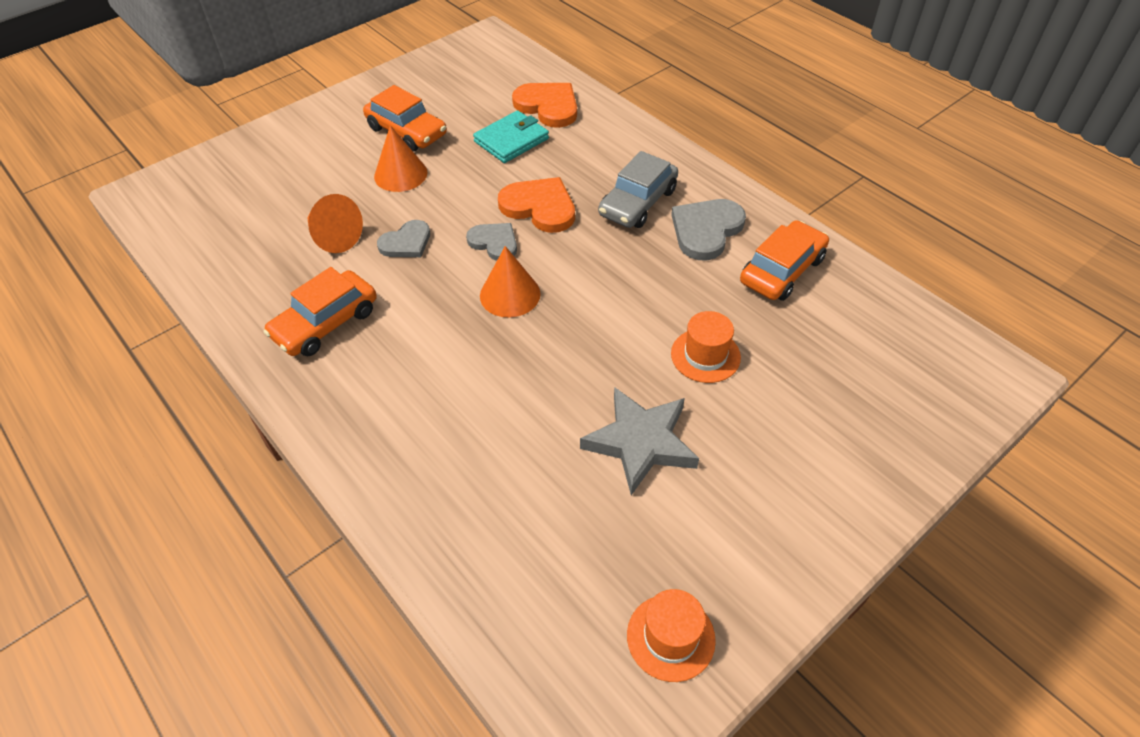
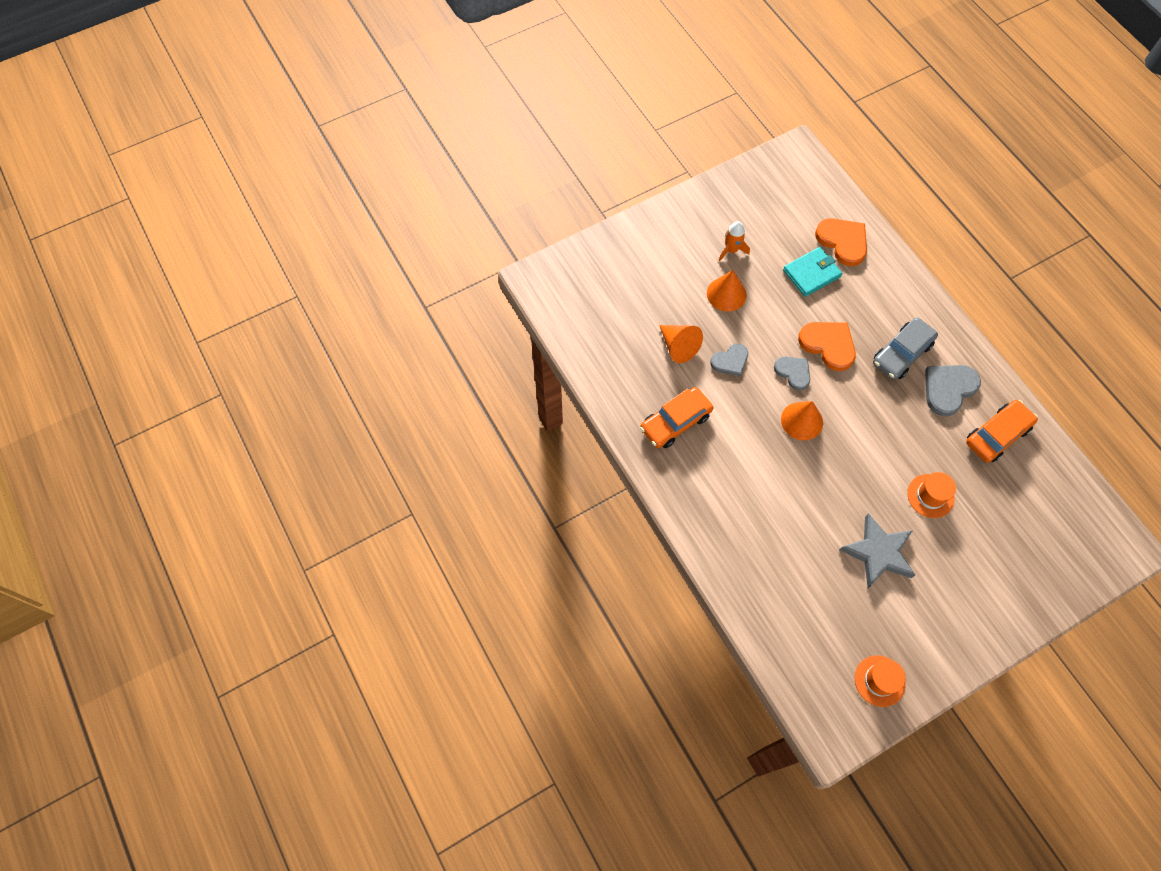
camera: 10 degrees right, 15 degrees up
orange car [363,85,447,151] -> orange rocket [719,222,750,261]

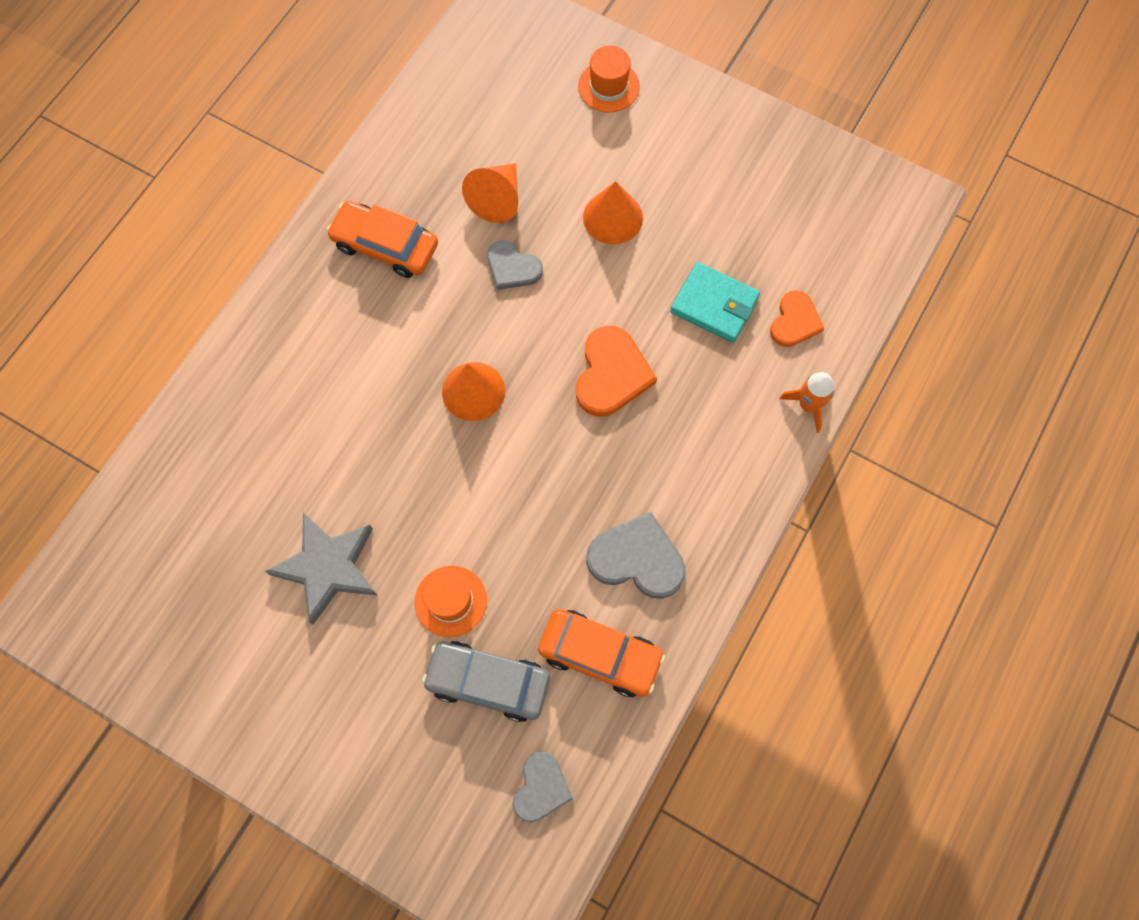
camera: 60 degrees right, 5 degrees up
orange rocket [719,222,750,261] -> orange rocket moved to [779,372,834,433]
grey heart [774,357,810,391] -> grey heart moved to [512,751,573,823]
orange heart [815,218,867,266] -> orange heart [770,290,825,347], size x0.65
orange hat [855,655,906,707] -> orange hat moved to [578,45,640,113]
grey car [873,317,938,380] -> grey car moved to [422,641,550,722]

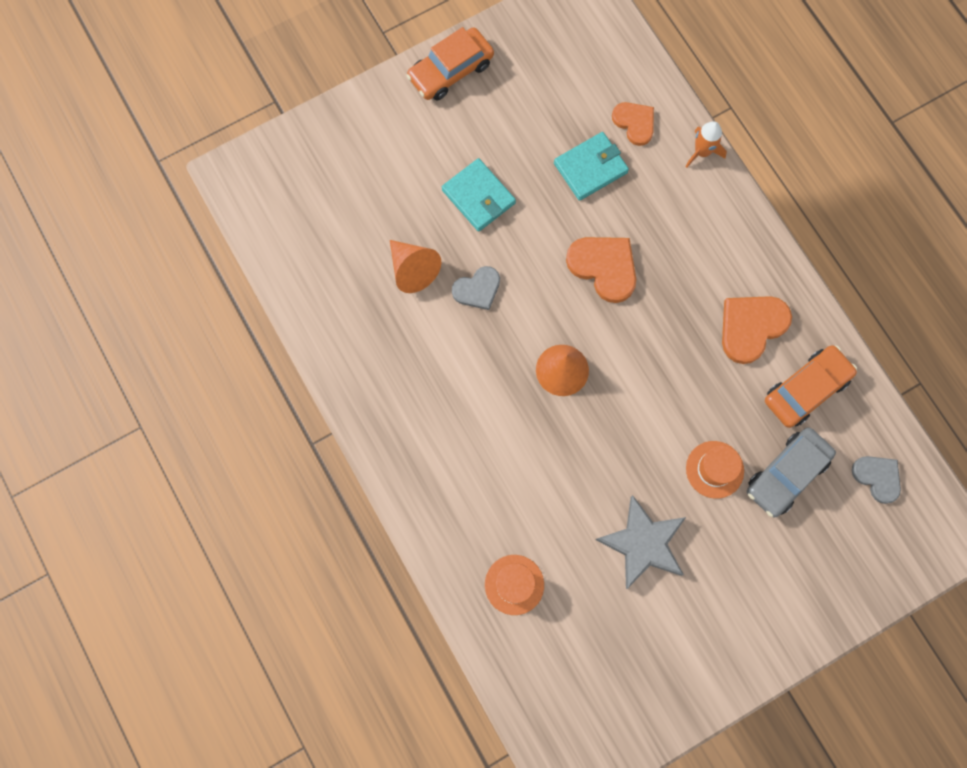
camera: 60 degrees left, 5 degrees up
orange car [326,201,438,278] -> orange car moved to [406,27,494,101]
orange hat [578,45,640,113] -> orange hat moved to [485,555,544,615]
orange cone [583,181,643,245] -> turquoise wallet [442,158,516,232]
grey heart [586,512,686,599] -> orange heart [722,296,792,364]

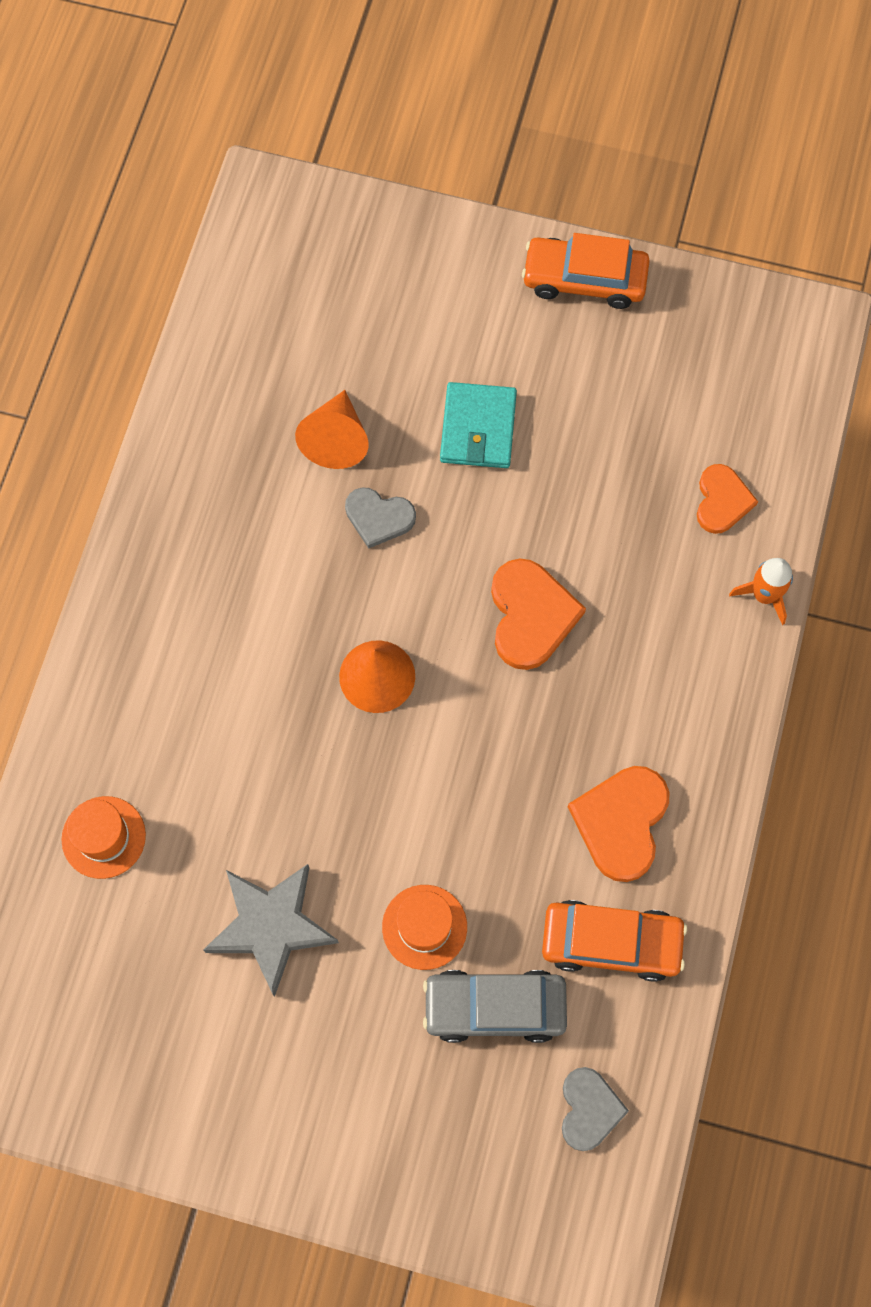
camera: 45 degrees right, 5 degrees down
turquoise wallet [554,132,629,201] -> none
orange heart [722,296,792,364] -> orange heart turned 75 degrees counterclockwise [568,766,669,882]

